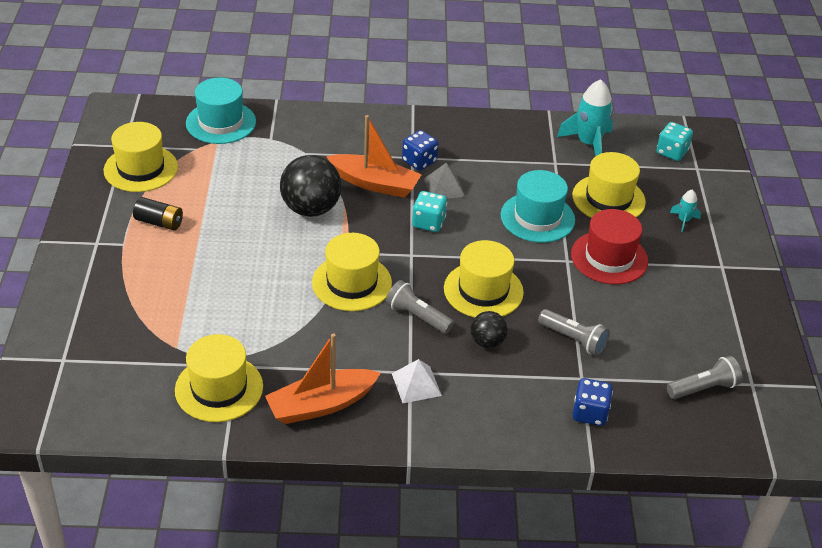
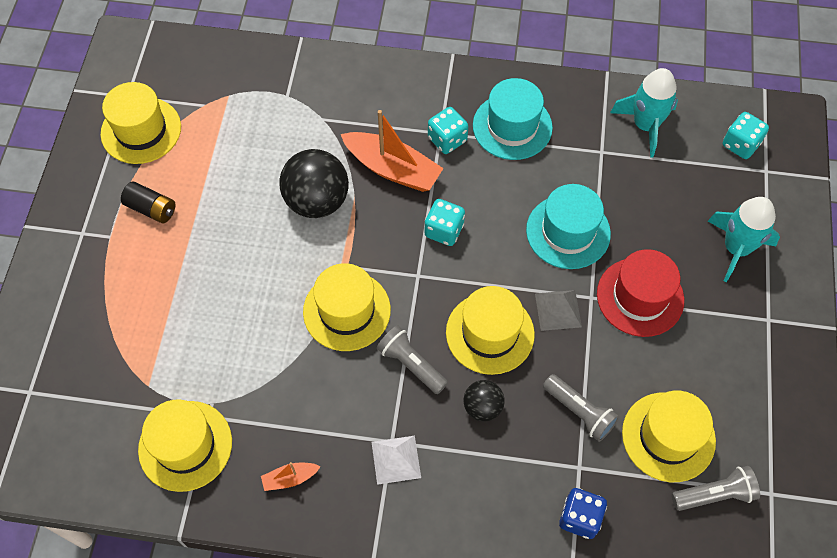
camera: 10 degrees right, 20 degrees up
turquoise hat [186,77,256,144] -> turquoise hat moved to [473,78,553,160]
orange boat [265,333,381,424] -> orange boat [261,462,321,491], size x0.47
blue dice [402,130,439,170] -> turquoise dice [428,107,468,154]
grey pyramid [424,163,465,199] -> grey pyramid moved to [535,290,582,331]
yellow hat [572,152,646,218] -> yellow hat moved to [622,391,716,482]
turquoise rocket [670,190,701,232] -> turquoise rocket [708,197,780,282], size x2.04

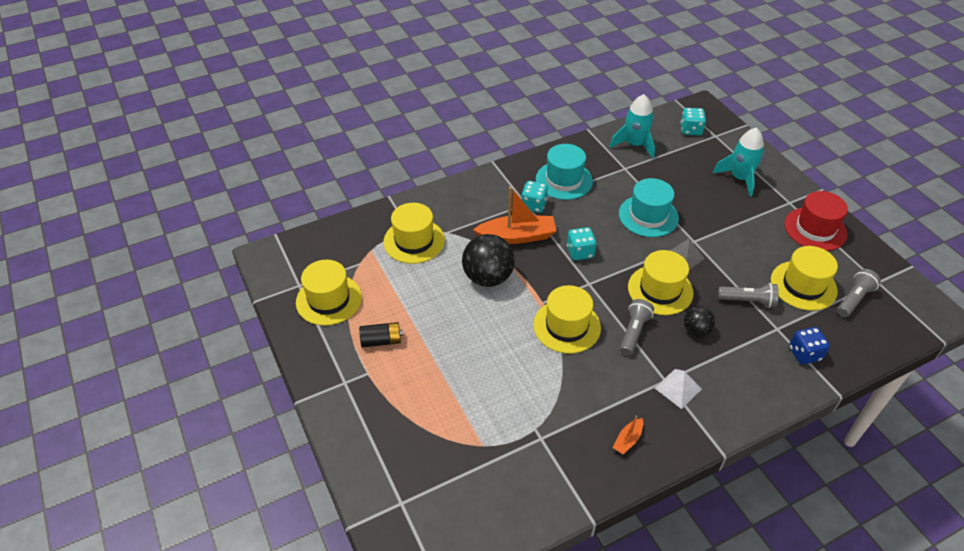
camera: 35 degrees left, 15 degrees down
yellow hat [138,399,232,492] -> yellow hat moved to [383,203,445,264]
grey flashlight [377,325,448,394] -> grey flashlight turned 105 degrees clockwise [620,299,654,355]
red hat [597,249,684,337] -> red hat moved to [784,191,848,251]

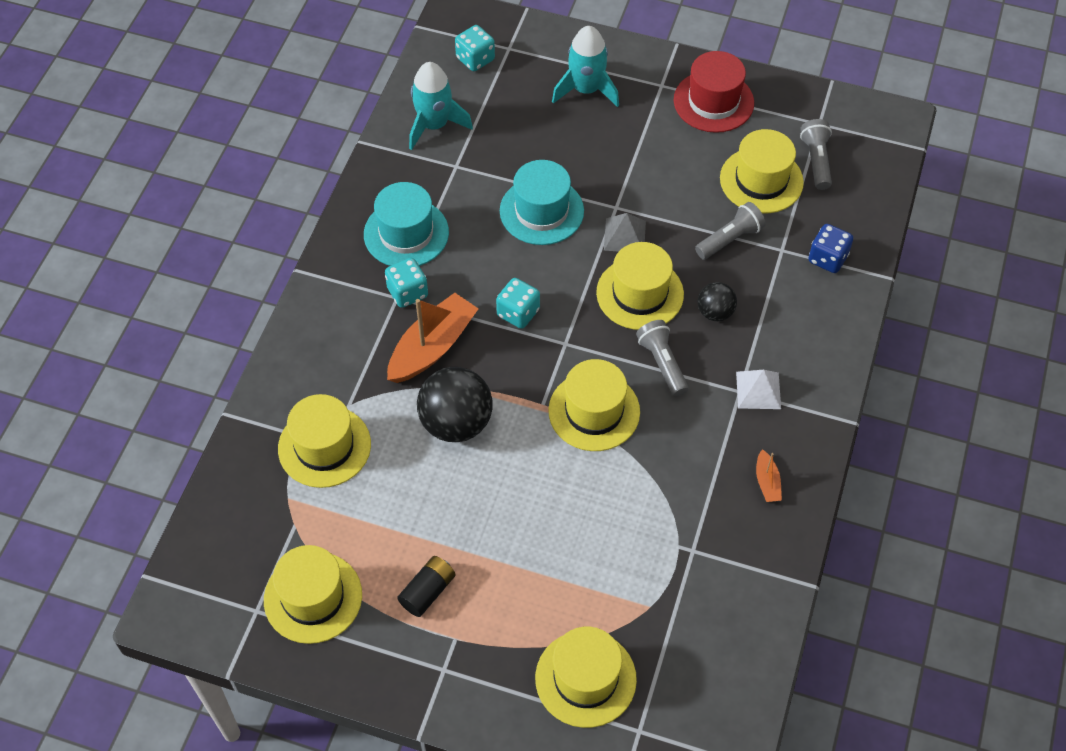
camera: 45 degrees left, 10 degrees up
none -> yellow hat [535,627,637,728]

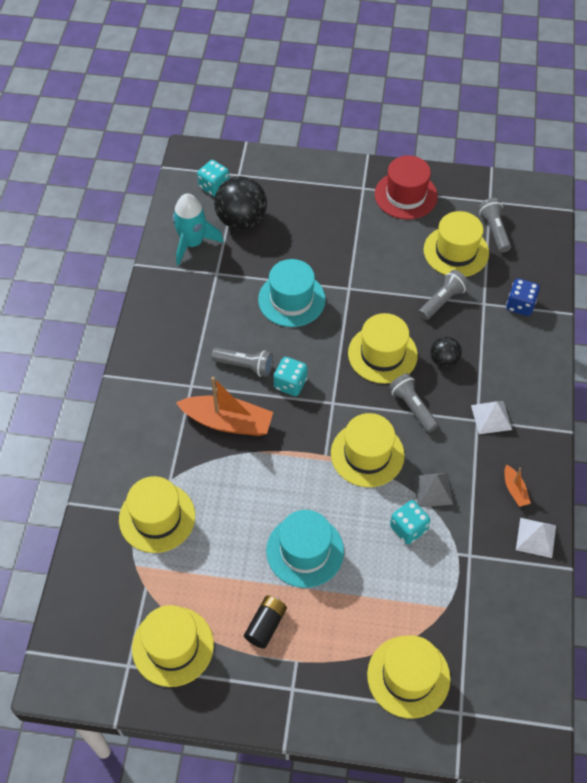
camera: 10 degrees left, 0 degrees up
turquoise hat [364,182,449,266] -> turquoise hat moved to [266,510,344,588]
turquoise dice [385,258,428,308] -> turquoise dice moved to [390,500,430,544]
orange boat [387,293,478,383] -> orange boat turned 75 degrees clockwise [176,377,273,436]
black ball [417,367,492,442] -> black ball moved to [214,176,267,230]
turquoise rocket [552,26,619,107] -> none
grey pyramid [604,213,646,252] -> grey pyramid moved to [413,473,453,507]
none -> grey flashlight [211,348,273,377]
none -> white pyramid [516,518,556,558]

